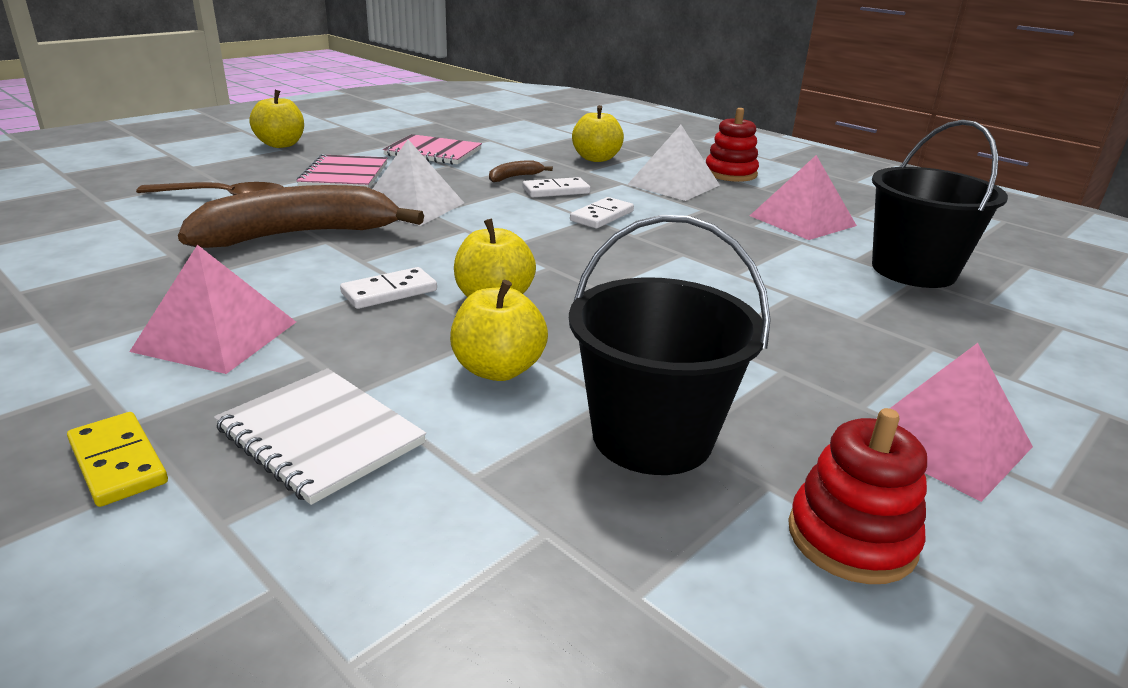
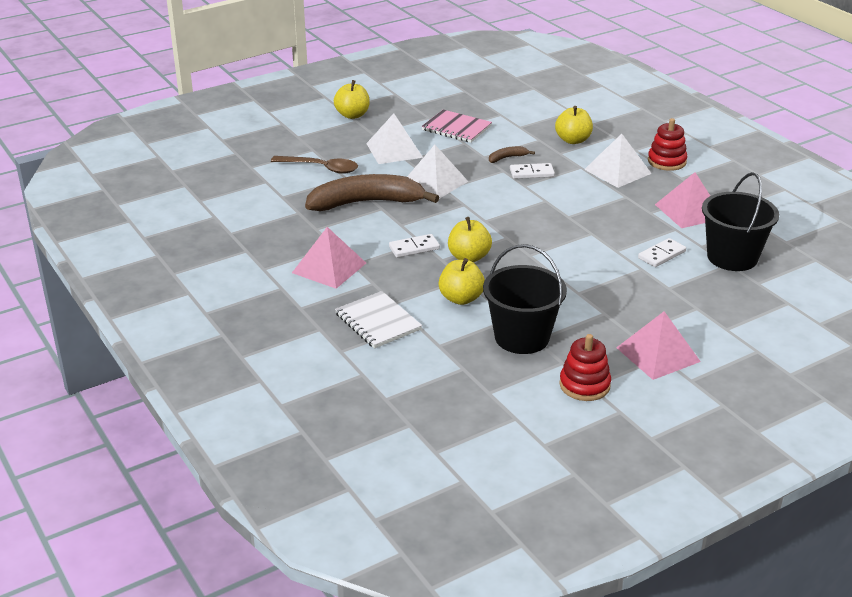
camera: 15 degrees right, 5 degrees up
yellow domino [67,412,168,507] -> none
pink notebook [296,154,387,188] -> white pyramid [366,113,423,164]
white domino [570,197,634,228] -> white domino moved to [638,238,686,267]

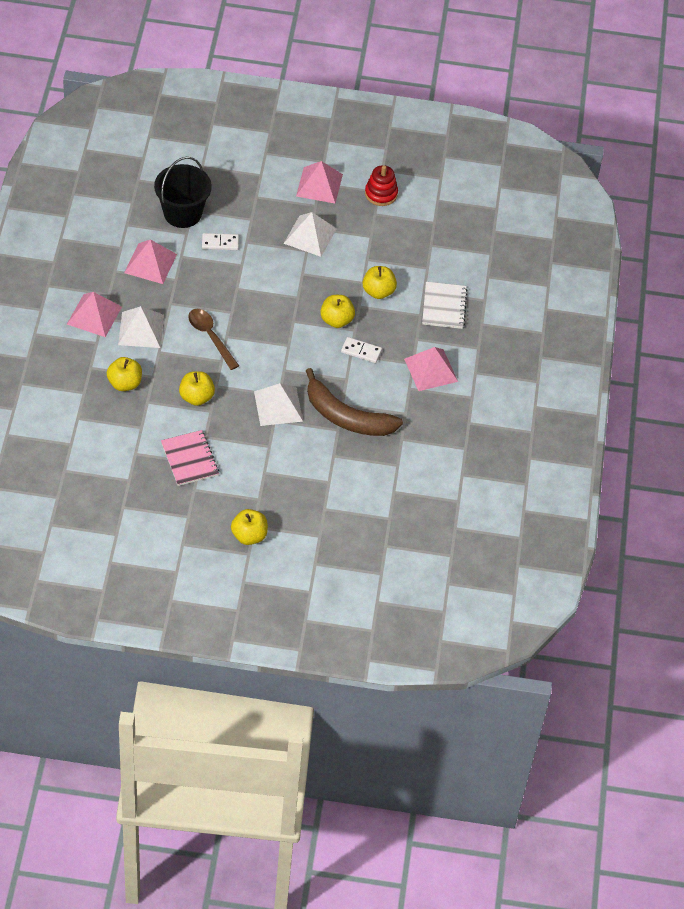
camera: 145 degrees left, 20 degrees up
brown spoon [271,156,358,174] -> brown spoon moved to [188,309,239,370]
white pyramid [366,113,423,164] -> white pyramid moved to [284,212,337,257]
black bucket [483,244,567,354] -> none
brown banana [489,146,535,163] -> yellow apple [179,371,215,406]
white domino [510,163,555,179] -> none
red stacking toy [648,118,687,171] -> pink pyramid [67,292,122,337]

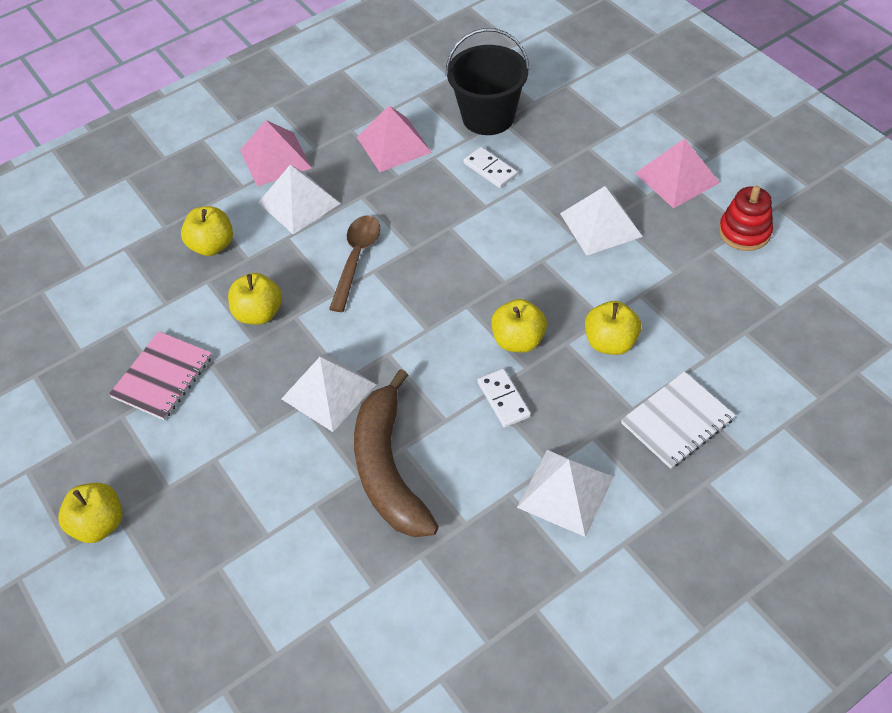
camera: 55 degrees right, 0 degrees up
pink pyramid [404,347,458,391] -> white pyramid [517,450,614,537]

